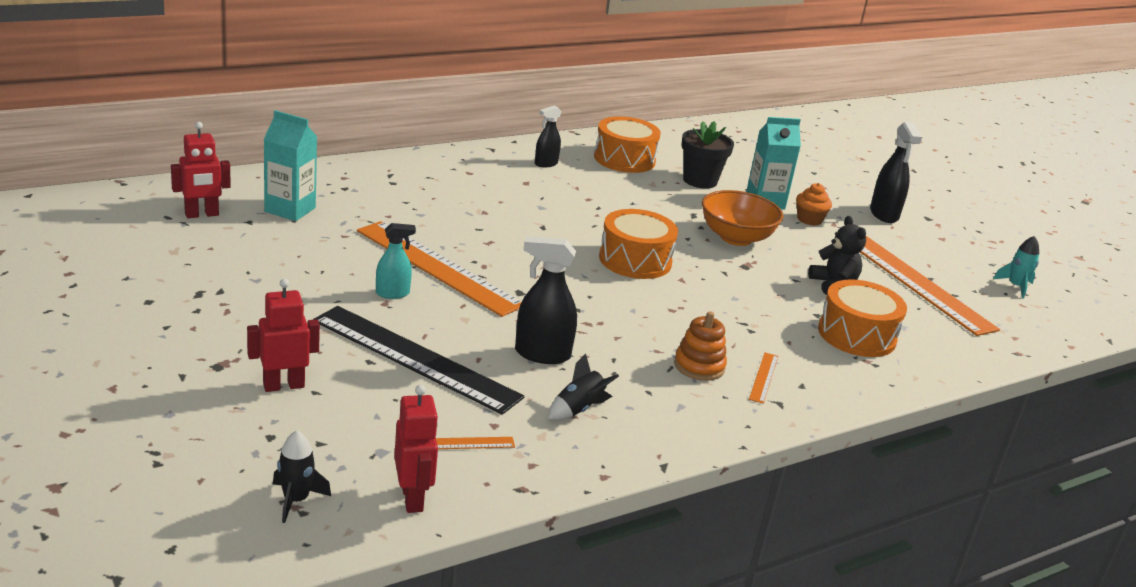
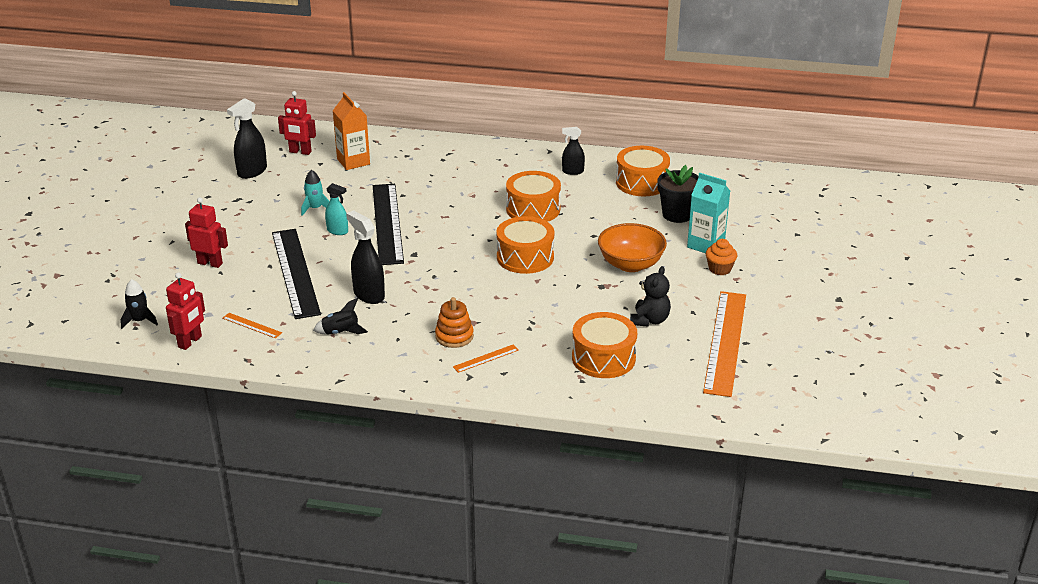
camera: 45 degrees right, 5 degrees up
turquoise carton [263,110,317,221] -> orange carton [333,92,370,170]
orange ruler [357,221,521,317] -> black ruler [373,184,404,265]
black spray bottle [870,122,922,223] -> black spray bottle moved to [227,98,267,179]
turquoise rocket [993,236,1039,299] -> turquoise rocket moved to [301,170,329,216]
none -> orange drum [506,171,561,222]

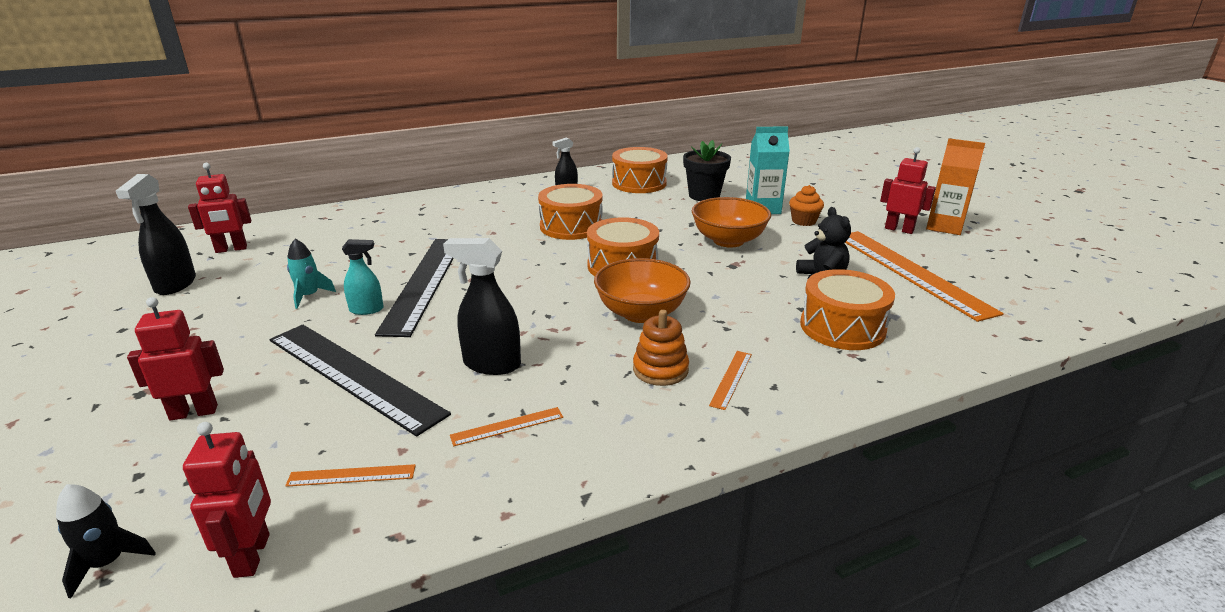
camera: 35 degrees left, 5 degrees down
black rocket [313,298,368,335] -> orange ruler [450,407,563,446]
orange carton [333,92,370,170] -> orange carton moved to [926,138,985,235]
black ruler [373,184,404,265] -> black ruler turned 45 degrees clockwise [375,239,454,337]
none -> orange bowl [594,258,691,323]
none -> red robot [880,147,936,234]

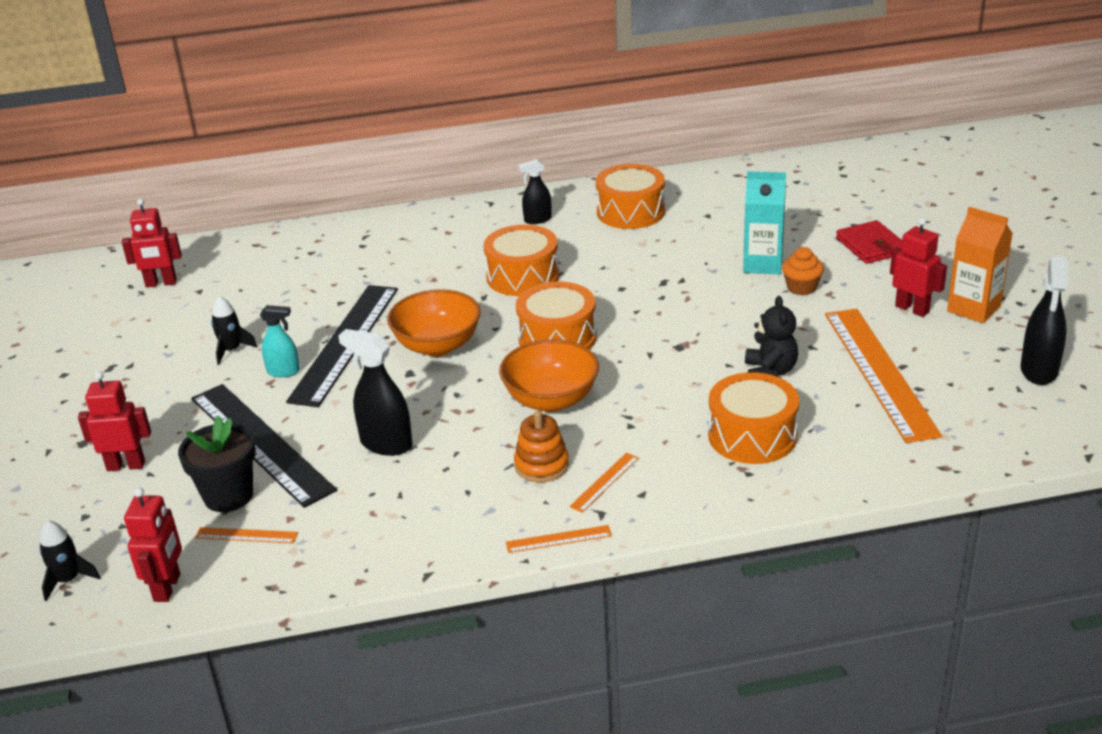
camera: 15 degrees right, 5 degrees up
black spray bottle [116,174,196,295] -> black spray bottle moved to [1020,256,1068,385]
turquoise rocket [287,239,336,309] -> black rocket [211,296,258,365]
orange ruler [450,407,563,446] -> orange ruler moved to [506,525,612,553]
black flower pot [683,140,731,201] -> black flower pot moved to [178,416,256,512]
orange bowl [692,197,771,248] -> orange bowl moved to [387,289,481,356]
none -> red wallet [836,220,902,264]

